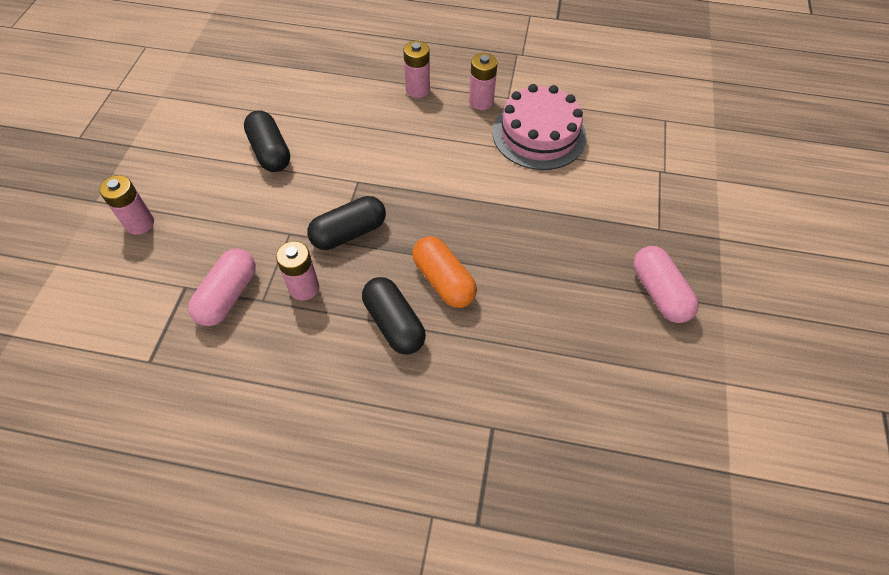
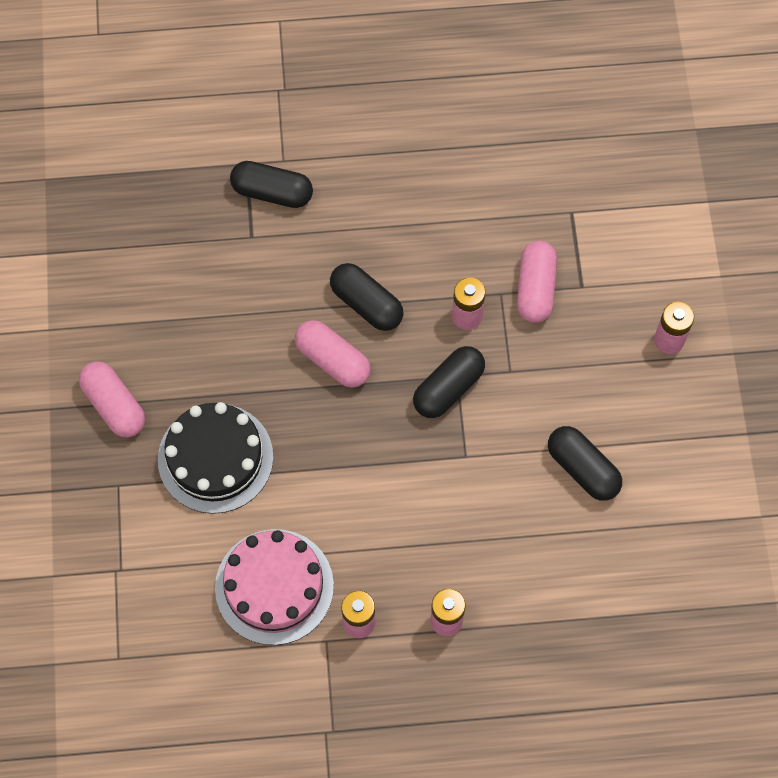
camera: 165 degrees right, 10 degrees up
orange capsule [412,236,477,308] -> pink capsule [295,320,371,388]
none -> black cake [158,402,273,514]
none -> black capsule [230,161,313,208]

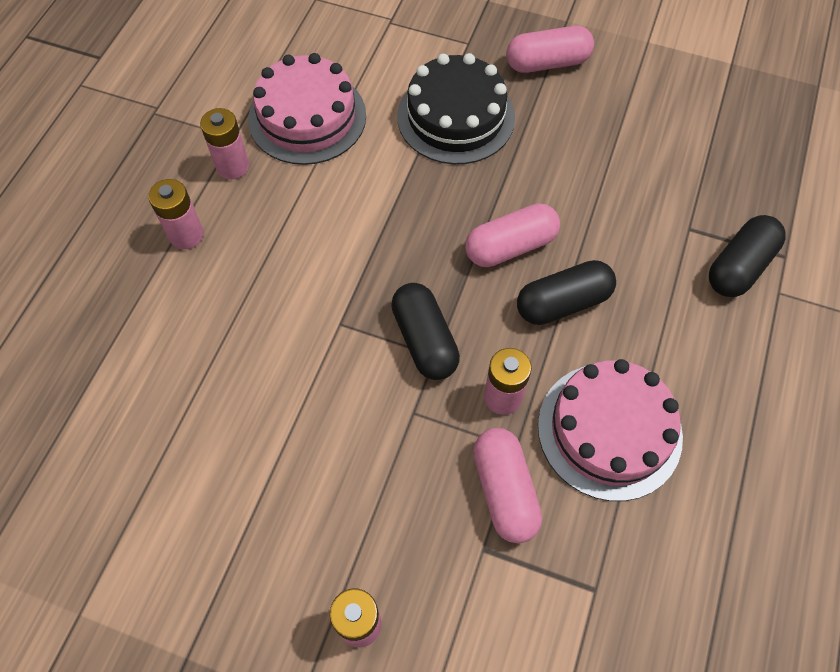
camera: 115 degrees right, 5 degrees down
pink capsule [517,241,557,323] -> pink capsule turned 45 degrees clockwise [473,428,542,543]
black capsule [548,426,622,501] -> none
none -> pink cake [538,359,683,501]

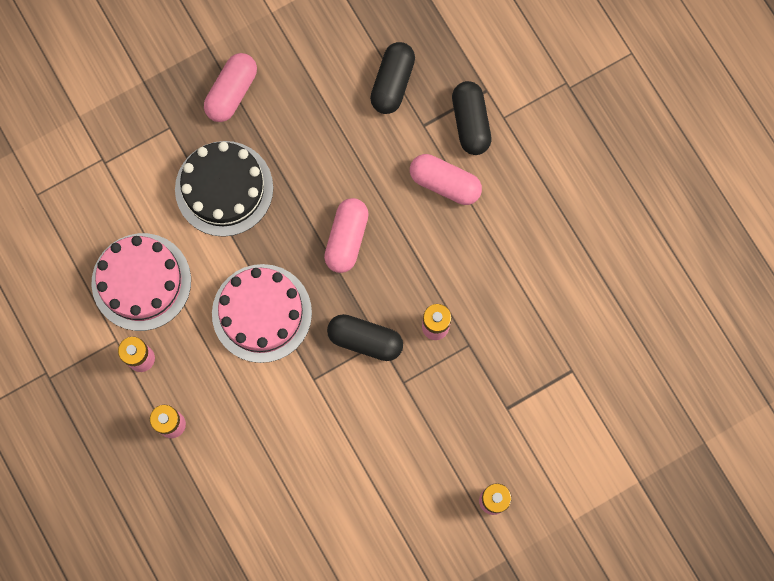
camera: 50 degrees left, 15 degrees up
pink capsule [473,428,542,543] -> pink capsule moved to [410,154,482,205]
black capsule [517,260,616,325] -> black capsule moved to [370,42,415,114]
pink cake [538,359,683,501] -> pink cake moved to [212,264,312,363]

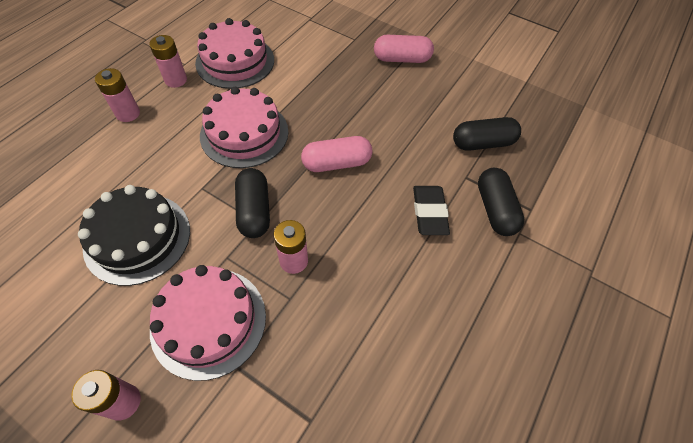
camera: 60 degrees right, 20 degrees down
black cake [175,141,273,237] -> black cake moved to [78,185,190,286]
pink capsule [410,154,482,205] -> black eraser [413,186,450,235]
black capsule [452,81,491,155] -> black capsule turned 60 degrees counterclockwise [478,168,525,236]
none -> pink cake [150,265,266,381]

